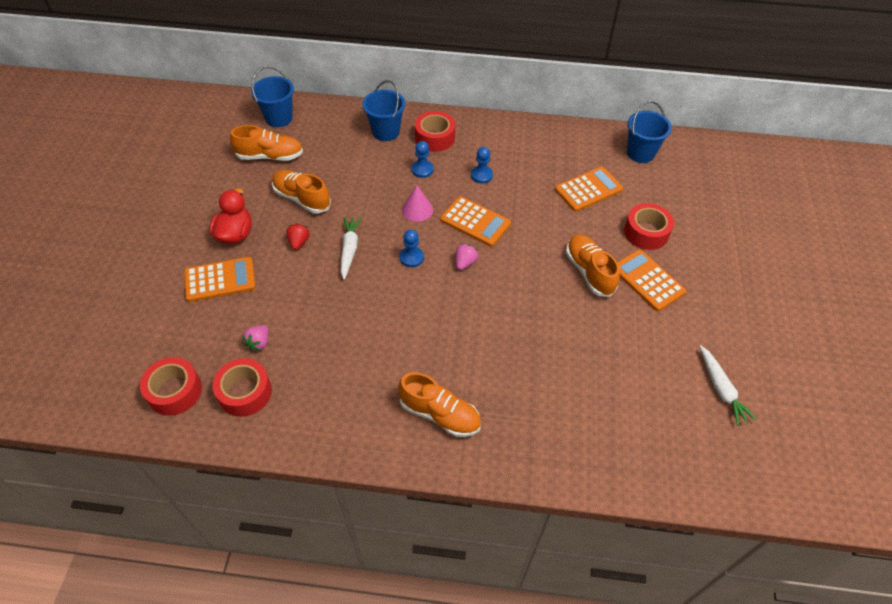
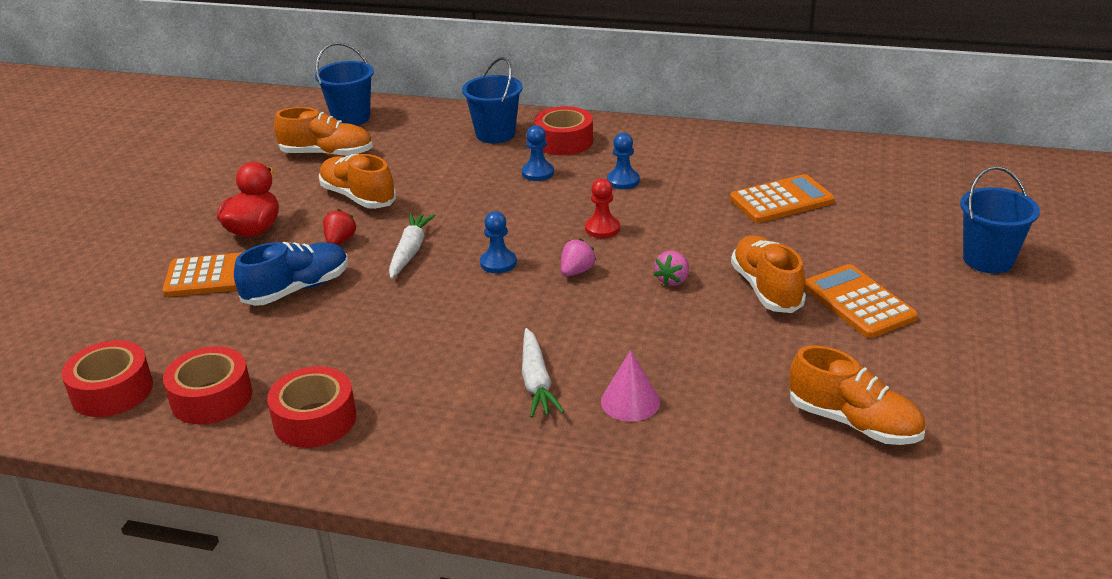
camera: 10 degrees right, 20 degrees down
pink strawberry [242,325,269,351] -> pink strawberry moved to [654,251,689,286]
orange shoe [398,372,481,437] -> orange shoe moved to [789,345,925,445]
pink cone [402,185,433,222] -> pink cone moved to [601,350,660,422]
orange calculator [440,196,511,247] -> red pawn [585,178,620,238]
red tape [624,203,674,250] -> red tape moved to [267,367,356,448]
blue bucket [627,101,672,163] -> blue bucket moved to [960,166,1040,274]
white carrot [700,345,757,426] -> white carrot moved to [522,328,564,418]
none -> blue shoe [234,242,348,306]

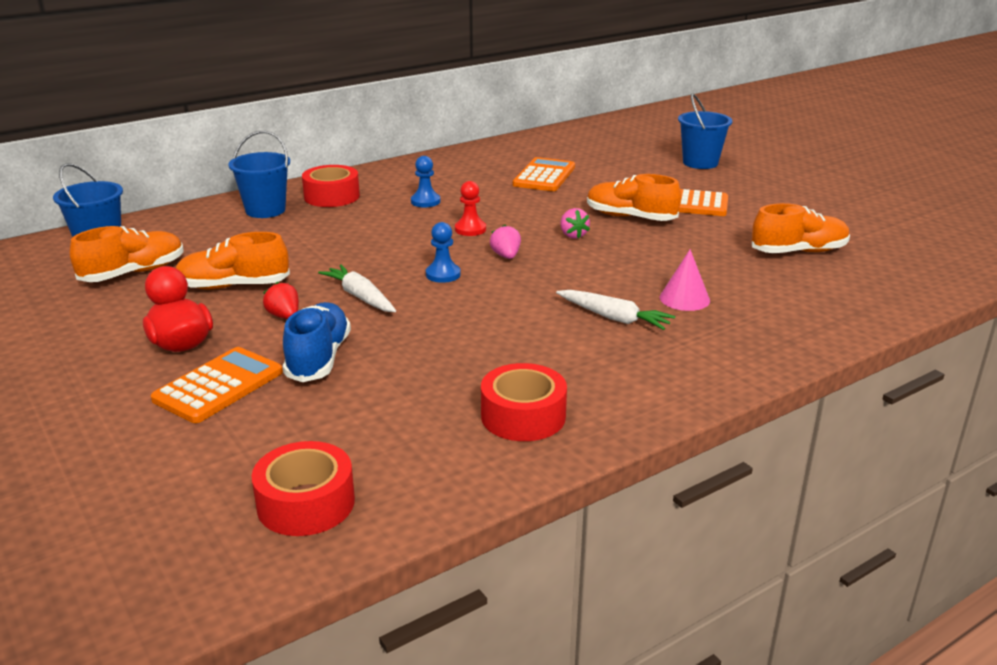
camera: 50 degrees left, 5 degrees down
red tape [163,346,252,424] -> none
blue pawn [522,125,554,181] -> none

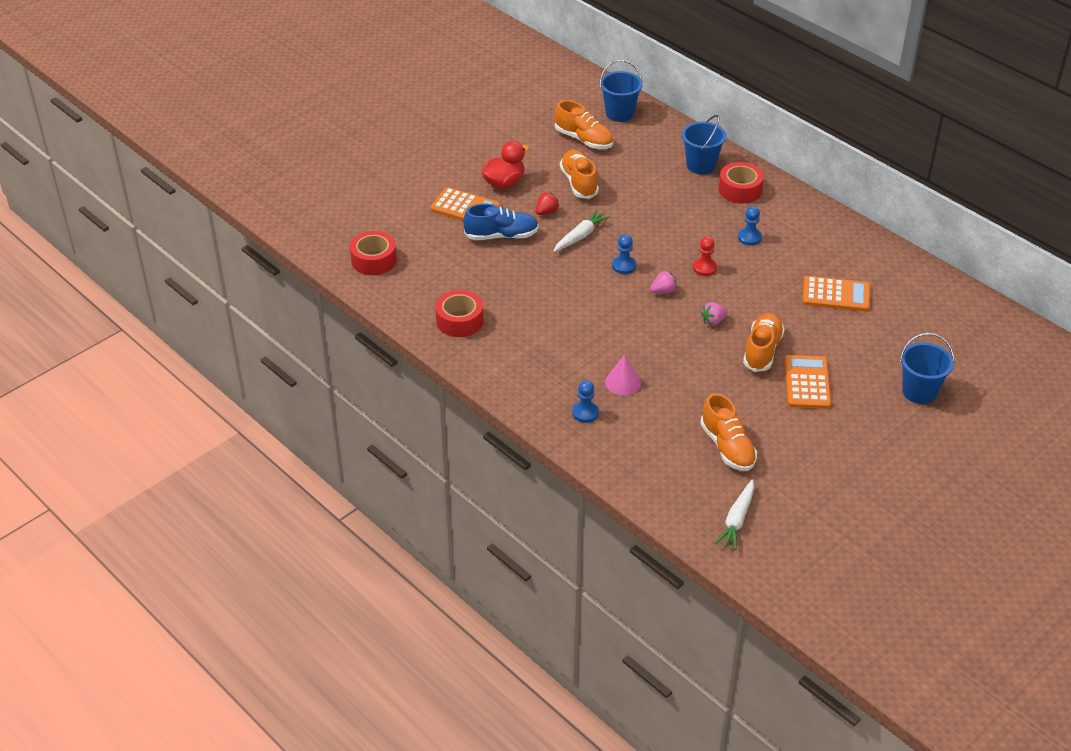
camera: 80 degrees right, 15 degrees up
white carrot [556,290,675,330] -> white carrot moved to [715,480,754,550]
none -> blue pawn [572,380,599,423]

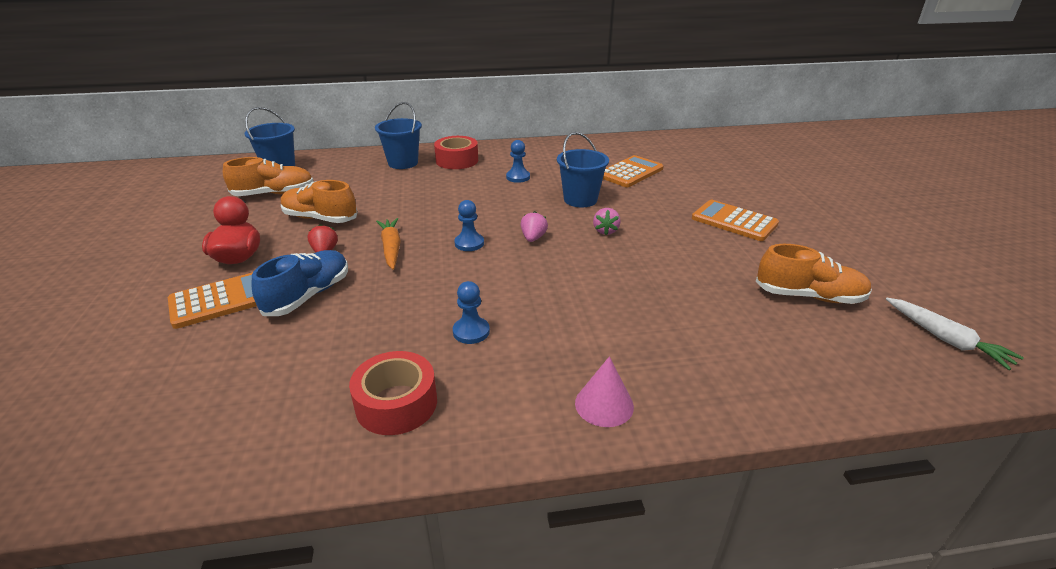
camera: 55 degrees left, 10 degrees down
red tape [350,231,397,275] -> none
white carrot [553,210,610,252] -> orange carrot [376,218,401,270]
blue pawn [572,380,599,423] -> blue pawn moved to [453,281,490,344]
pink cone [605,354,641,395] -> pink cone moved to [575,356,634,427]
red pawn [693,236,717,276] -> none
orange shoe [743,313,785,372] -> none
blue bucket [900,333,954,404] -> blue bucket moved to [557,132,609,207]

